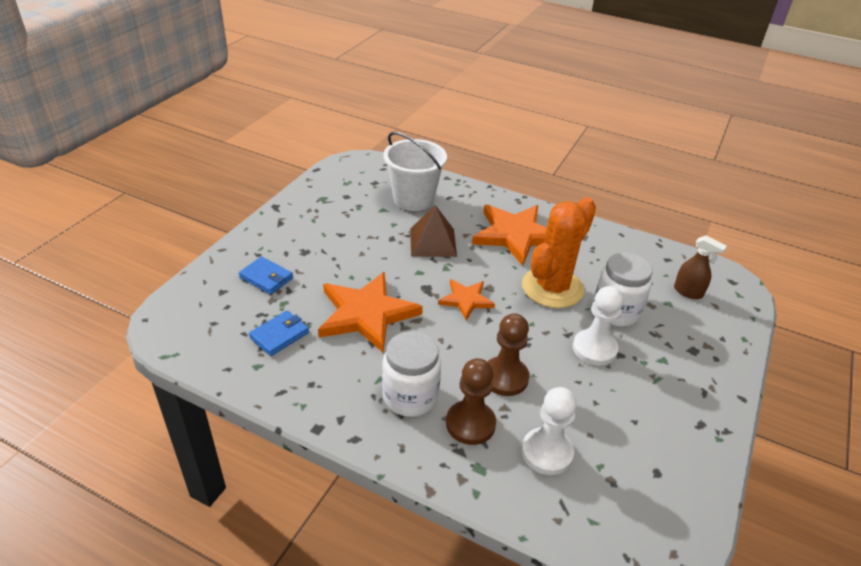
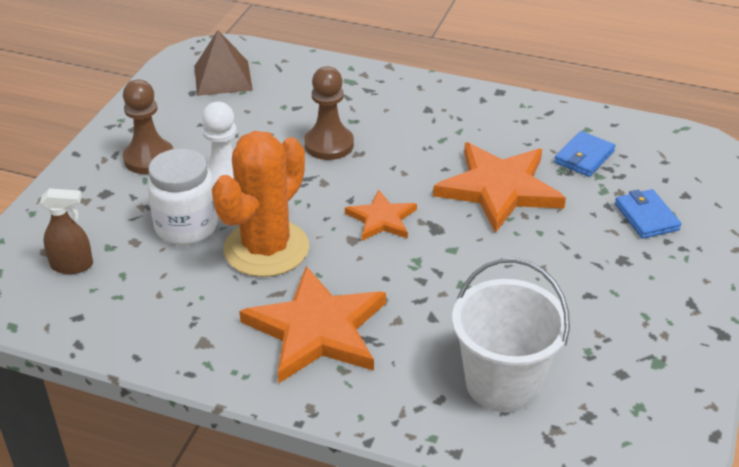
camera: 175 degrees right, 0 degrees up
blue wallet [239,256,293,295] -> blue wallet turned 45 degrees clockwise [615,189,681,239]
white jar [382,331,441,417] -> none
brown pyramid [410,205,457,257] -> brown pyramid moved to [194,30,253,96]
brown pawn [446,358,496,445] -> brown pawn moved to [123,80,174,174]
white pawn [521,387,577,475] -> none
brown spray bottle [674,235,727,299] -> brown spray bottle turned 150 degrees clockwise [40,188,93,274]

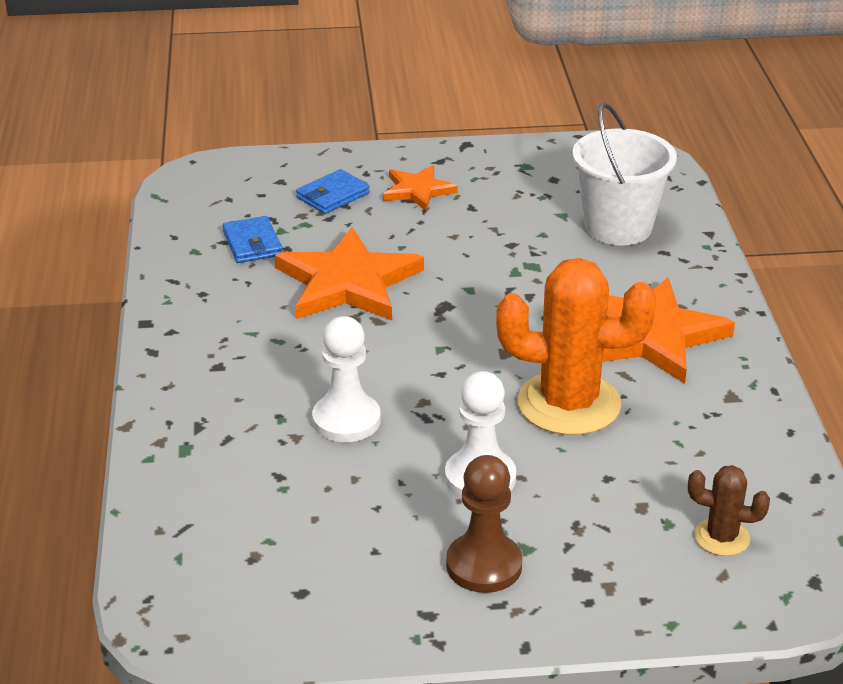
camera: 115 degrees left, 5 degrees down
brown spray bottle [40,188,93,274] -> brown cactus [688,465,770,556]
white jar [147,149,218,245] -> none
brown pyramid [194,30,253,96] -> none
brown pawn [304,66,354,160] -> white pawn [312,316,381,442]
orange star [345,190,417,241] -> orange star moved to [383,165,458,211]
blue wallet [554,131,615,177] -> blue wallet turned 60 degrees clockwise [222,216,282,263]

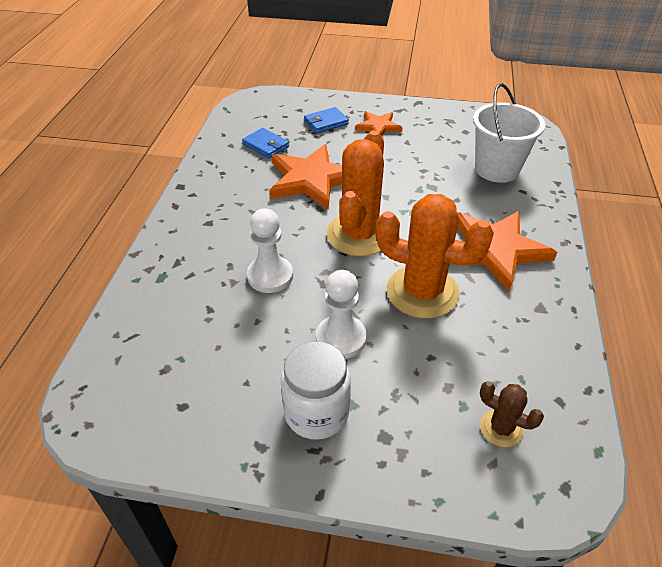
camera: 15 degrees right, 10 degrees up
blue wallet [222,216,282,263] -> blue wallet turned 45 degrees counterclockwise [242,128,289,158]
brown pawn [446,455,523,593] -> white jar [281,341,351,440]
none -> orange cactus [327,130,384,256]

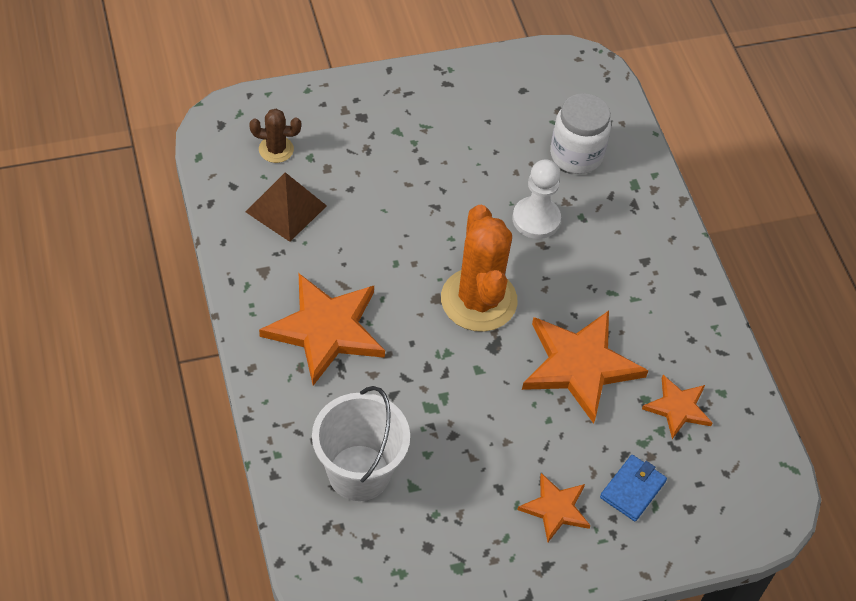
camera: 150 degrees right, 10 degrees up
blue wallet [242,128,289,158] -> orange star [642,375,712,439]
white jar [281,341,351,440] -> white jar moved to [550,93,611,174]
white pawn [316,270,366,359] -> none
orange cactus [376,194,494,318] -> none
none -> brown pyramid [246,172,327,242]

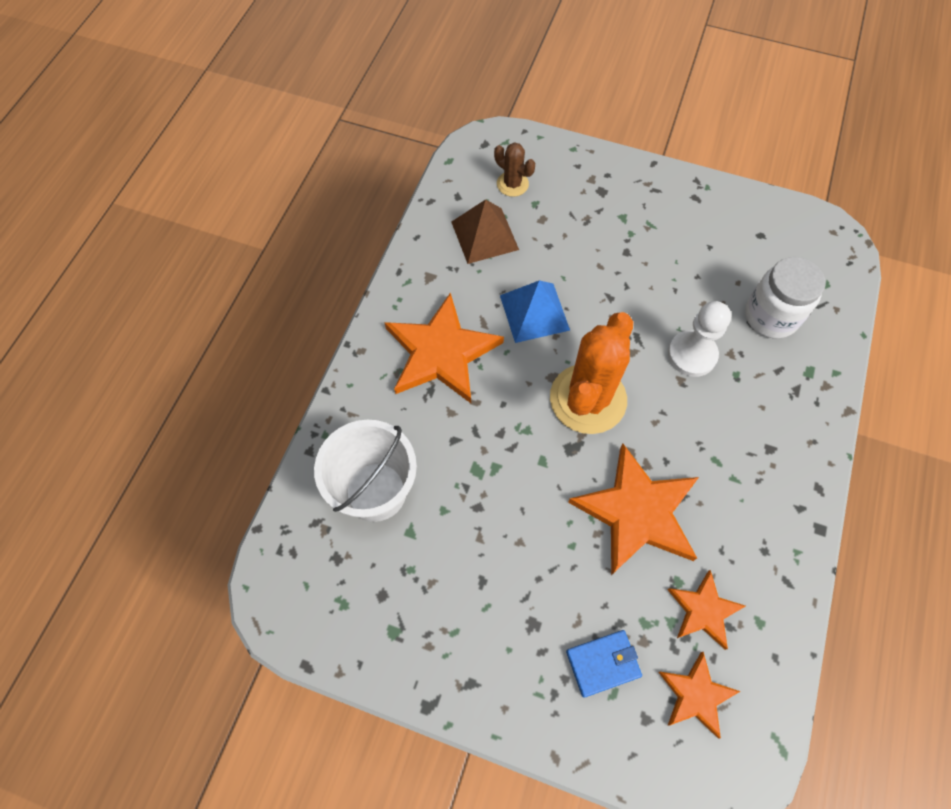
camera: 40 degrees right, 10 degrees up
orange star [517,473,591,542] -> orange star moved to [658,652,741,738]
none -> blue pyramid [500,280,570,343]

